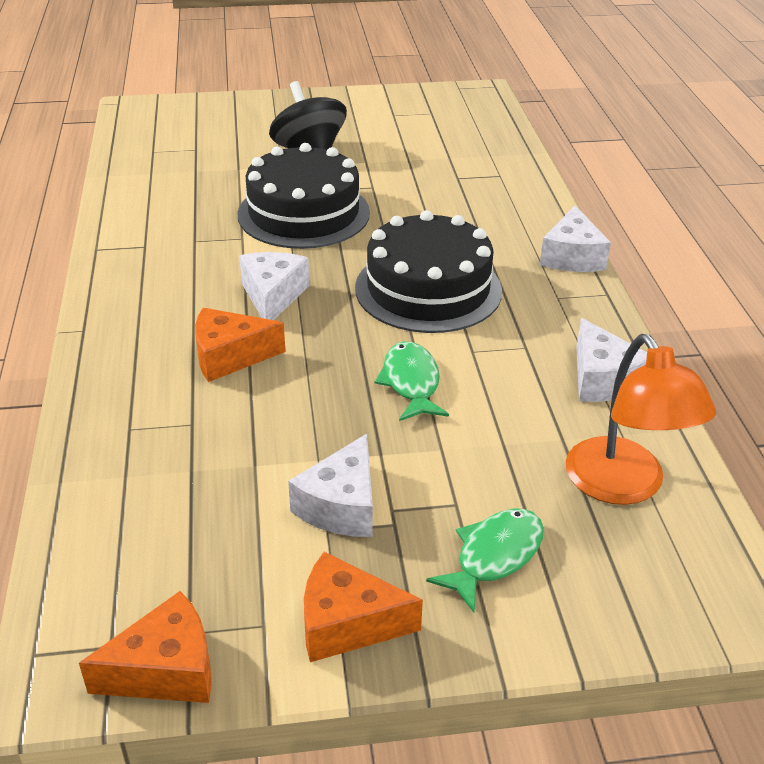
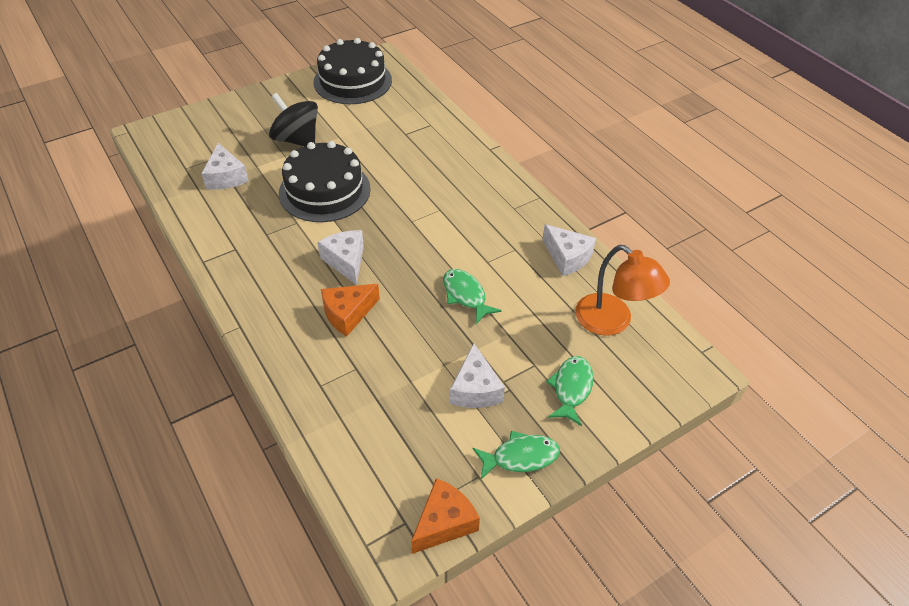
camera: 25 degrees left, 10 degrees up
orange cheese [304,552,423,662] -> green fish [473,431,560,480]
black cake [355,210,502,333] -> black cake moved to [314,38,392,104]
white cheese [540,205,611,272] -> white cheese moved to [201,143,249,190]

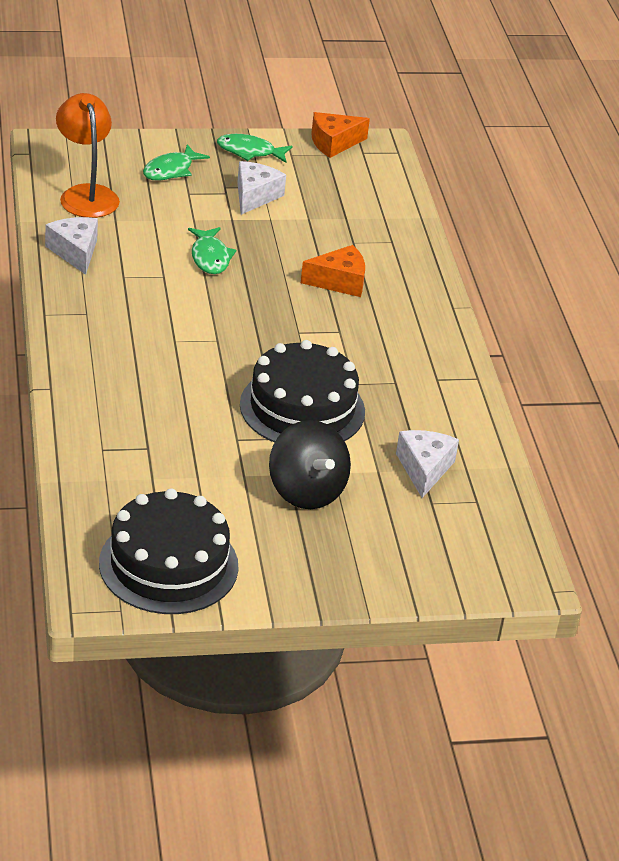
camera: 160 degrees left, 10 degrees down
white cheese [317,230,364,285] -> none

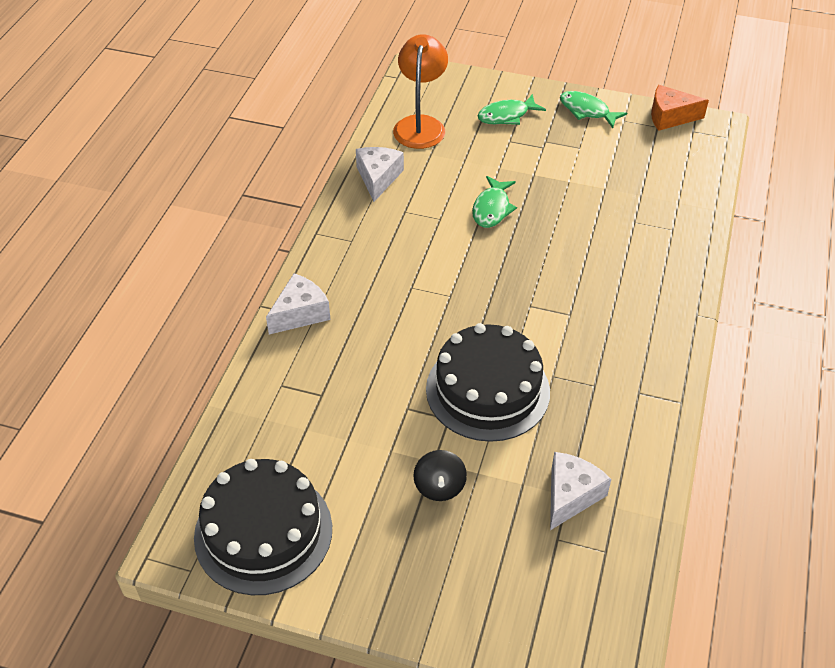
camera: 30 degrees right, 10 degrees up
white cheese [237,161,286,215] -> white cheese moved to [266,273,331,334]
black spinning top [269,420,351,509] -> black spinning top [413,450,467,501], size x0.59
orange cheese [301,245,365,297] -> none

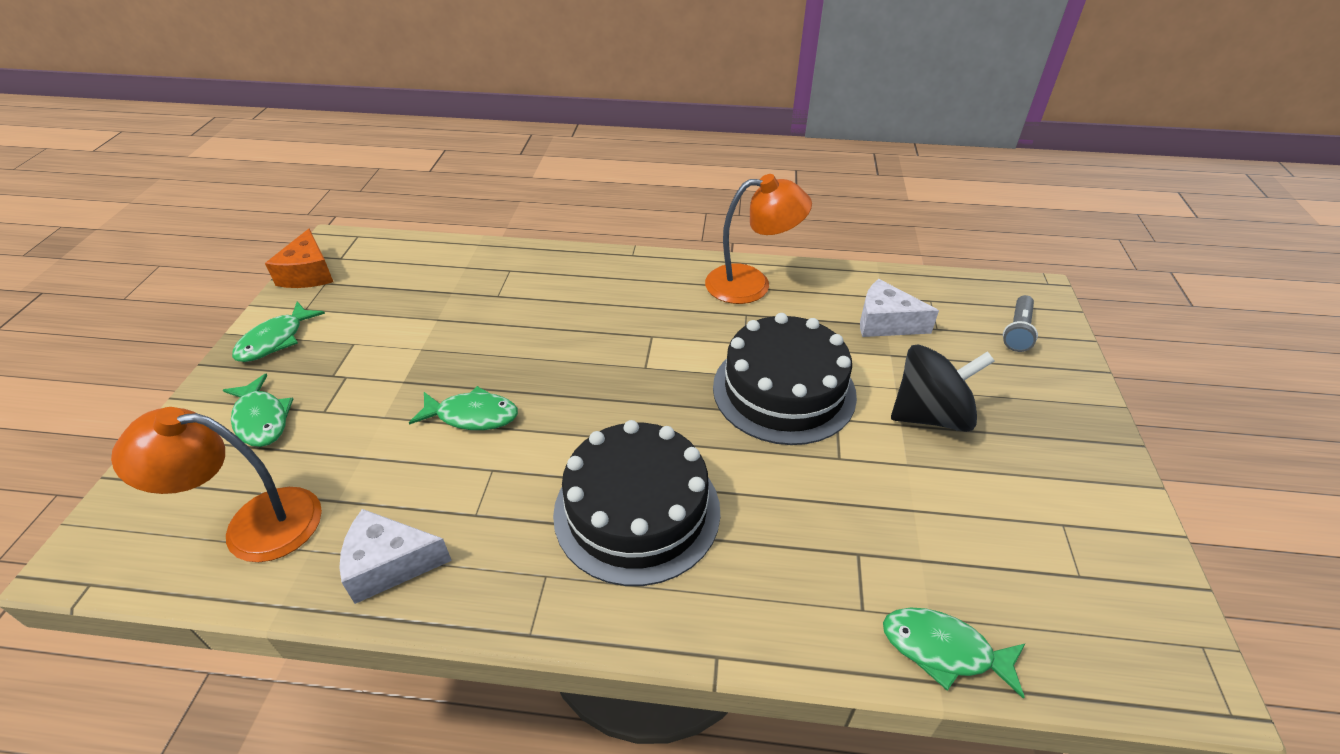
camera: 100 degrees left, 5 degrees down
black cake [194,459,332,595] -> black cake moved to [553,420,720,586]
white cheese [266,273,331,334] -> none
black spinning top [413,450,467,501] -> black spinning top [891,344,995,432], size x1.69
none -> orange lamp [705,174,812,304]
none -> green fish [883,608,1026,699]
none -> grey flashlight [1003,295,1038,352]

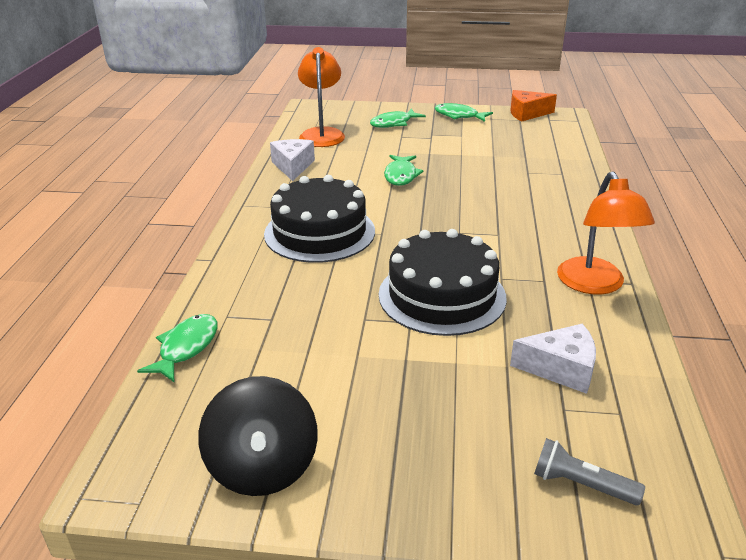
camera: 90 degrees right, 10 degrees down
white cheese [860,279,939,337] -> white cheese turned 75 degrees clockwise [510,324,596,394]
black spinning top [891,344,995,432] -> black spinning top moved to [198,376,318,496]

